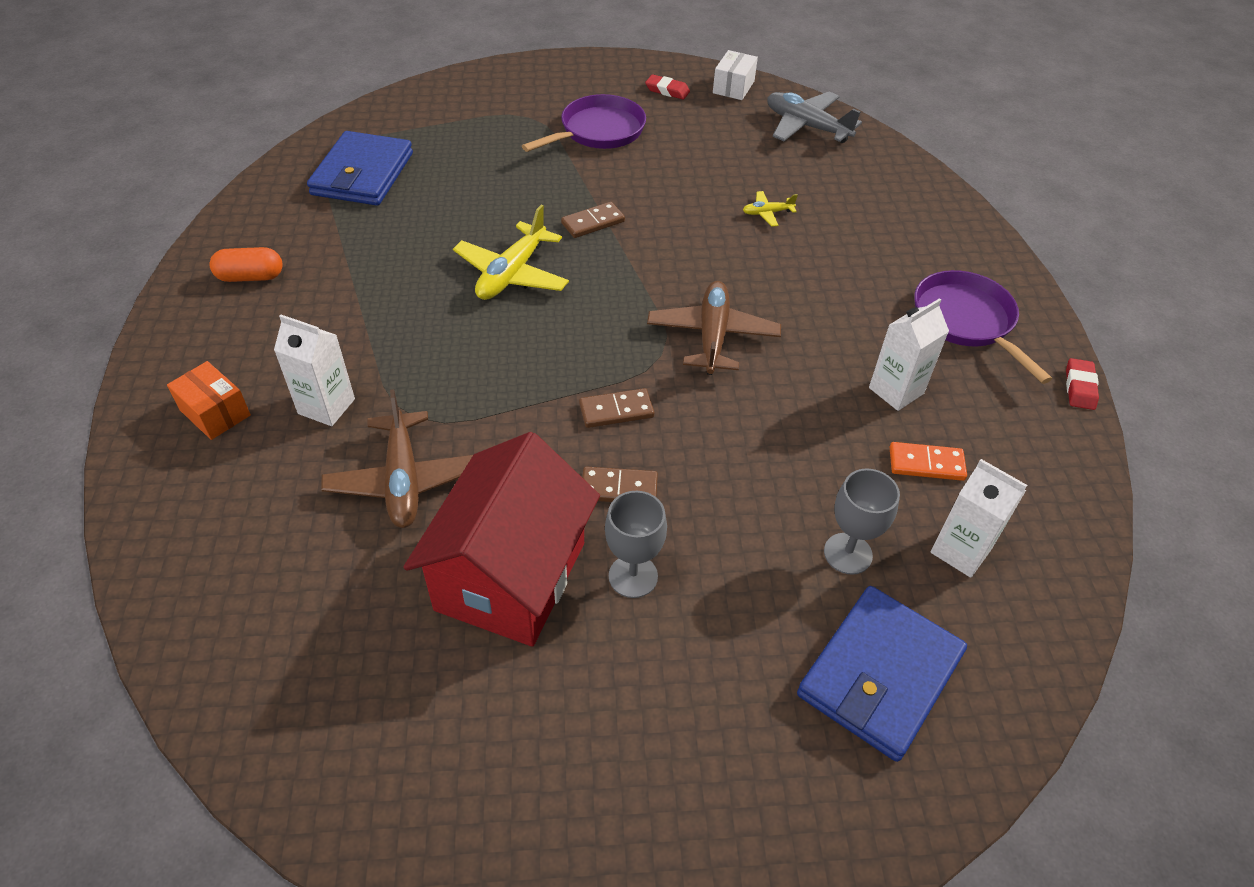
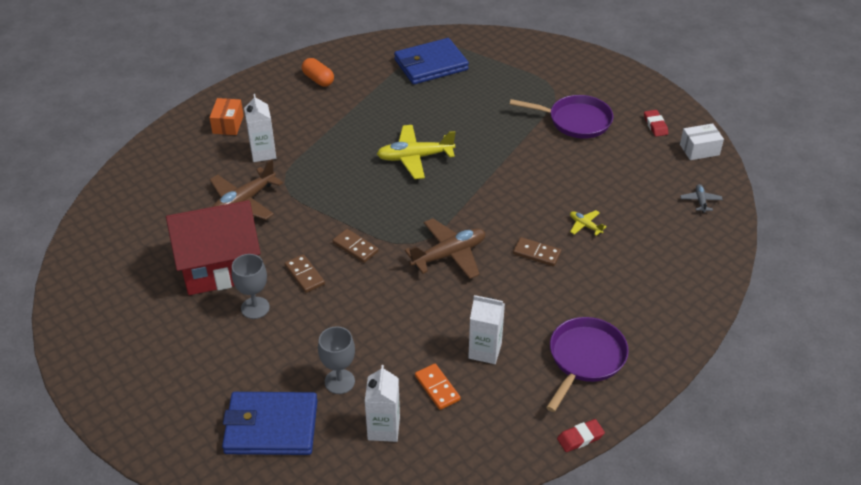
camera: 55 degrees right, 5 degrees down
brown domino [561,202,625,238] -> brown domino moved to [513,237,561,266]
grey plane [767,92,862,143] -> grey plane [680,184,723,213], size x0.48

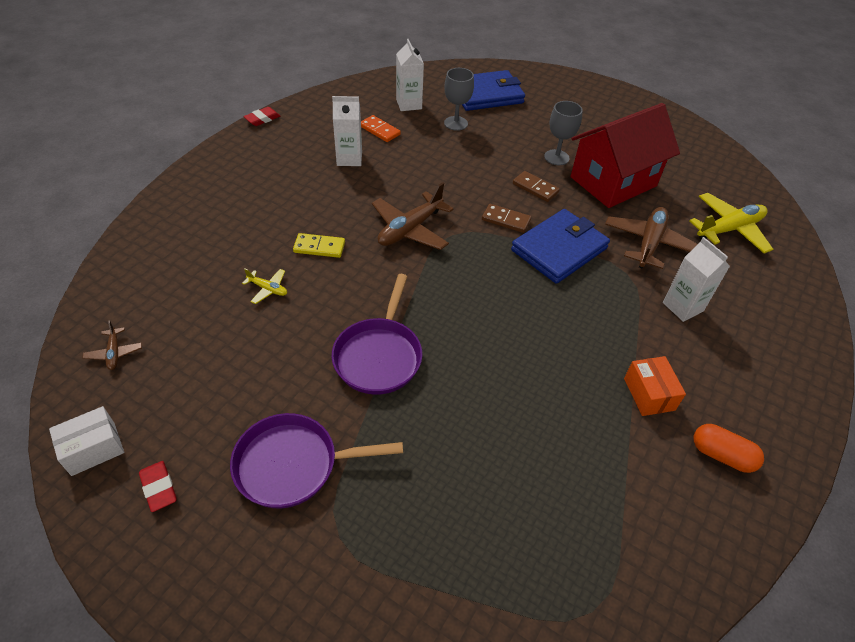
camera: 160 degrees right, 5 degrees up
orange box [209,98,244,135] -> orange box moved to [624,356,686,416]
yellow plane [377,125,456,179] -> yellow plane moved to [689,193,773,253]
blue wallet [394,38,469,85] -> blue wallet moved to [511,209,610,284]
brown domino [513,237,561,266] -> yellow domino [293,233,345,258]
purple pan [546,317,629,412] -> purple pan moved to [332,274,423,395]
grey plane [680,184,723,213] -> brown plane [83,321,142,370]

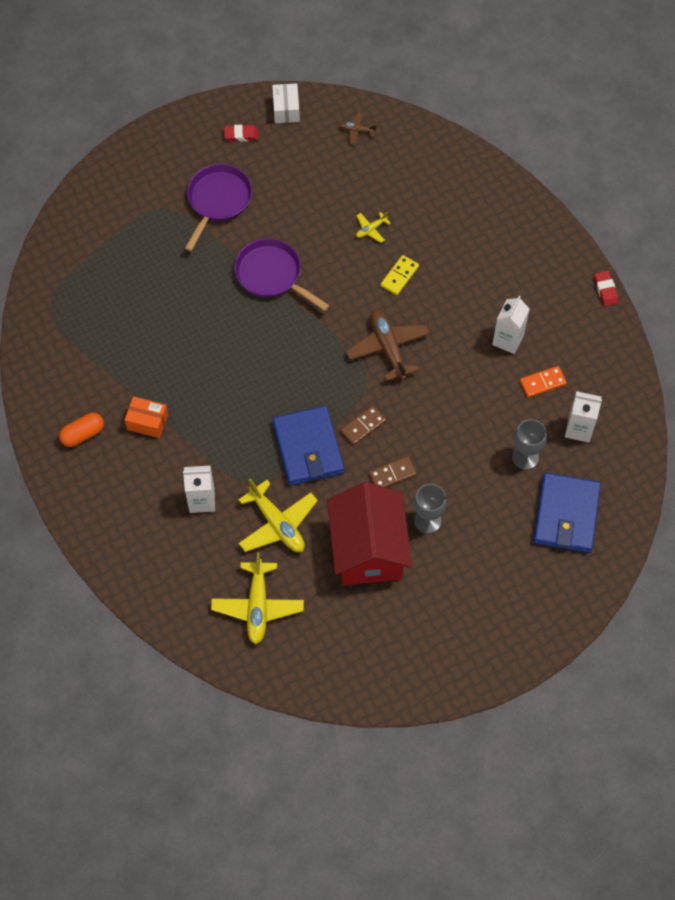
camera: 120 degrees right, 15 degrees up
brown plane [605,207,697,269] -> yellow plane [238,479,318,552]

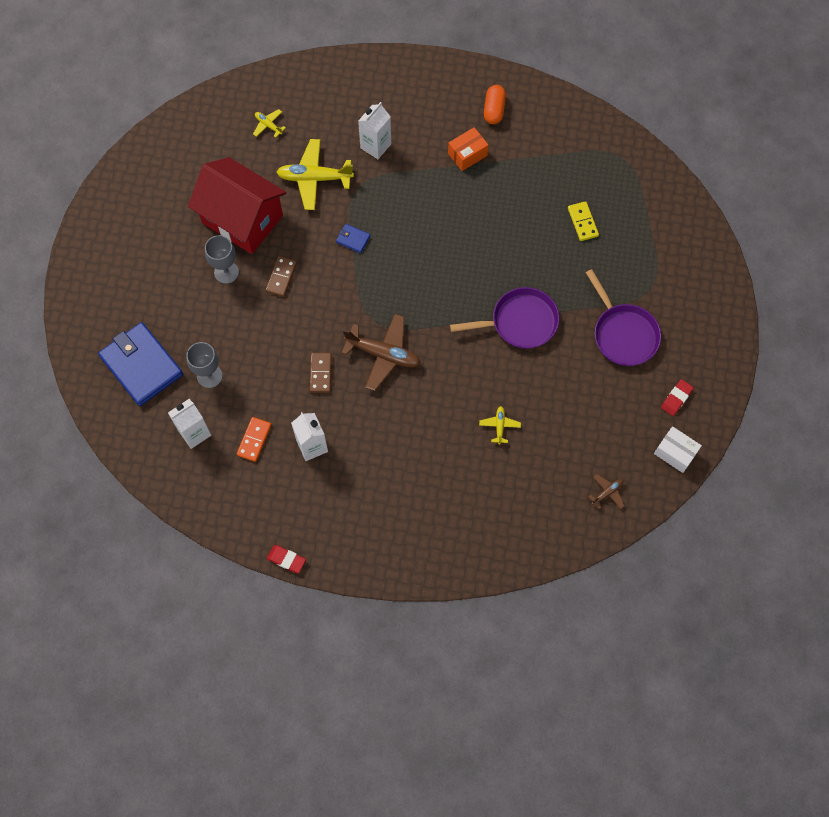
camera: 130 degrees right, 5 degrees up
yellow plane [211,552,304,644] -> yellow plane [253,109,286,138], size x0.48
blue wallet [272,406,344,486] -> blue wallet [336,224,370,253], size x0.42
brown domino [341,406,386,446] -> brown domino moved to [310,353,332,393]
yellow domino [380,255,419,295] -> yellow domino moved to [568,201,599,241]

